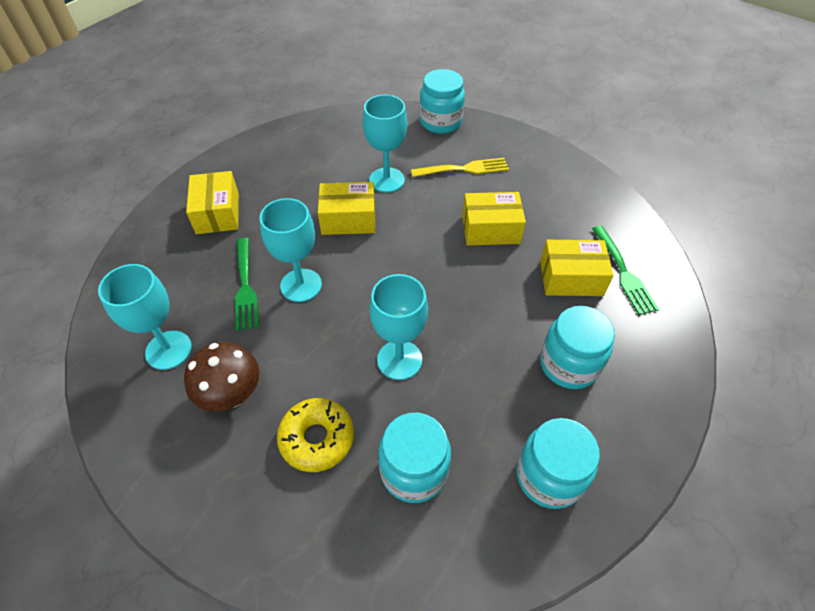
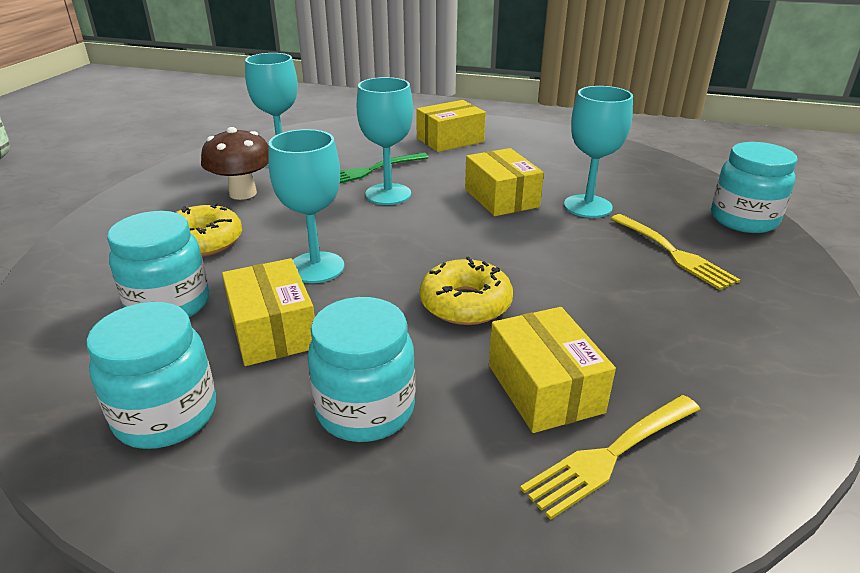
camera: 70 degrees right, 20 degrees down
yellow box [462,192,526,246] -> yellow box moved to [222,258,315,366]
green fork [592,226,659,315] -> yellow fork [520,395,700,520]
none -> yellow donut [420,257,513,325]

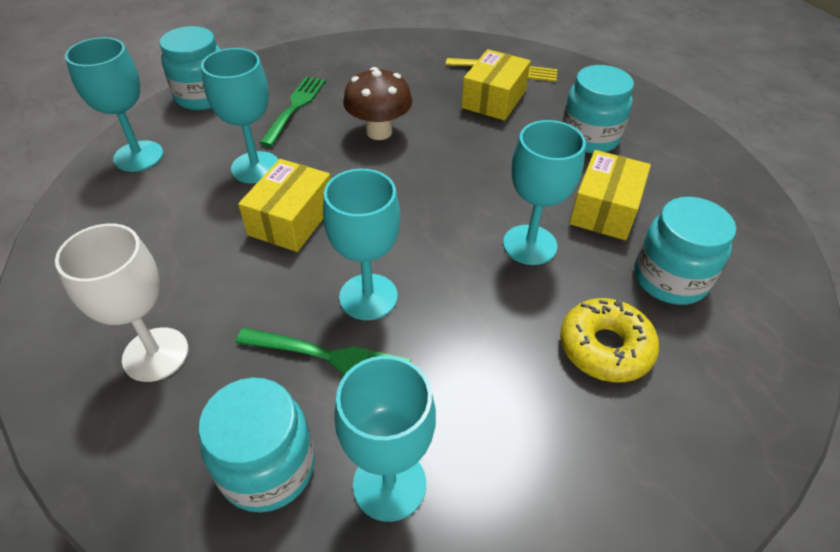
camera: 135 degrees left, 15 degrees up
turquoise jar [86,302,216,449] -> turquoise jar moved to [198,378,315,512]
brown mushroom [201,127,269,200] -> brown mushroom moved to [343,67,412,140]
yellow box [416,100,486,152] -> white goblet [55,223,188,382]
yellow donut [420,257,513,325] -> none
yellow fork [611,214,740,290] -> green fork [260,76,326,147]
none -> turquoise goblet [65,37,163,172]

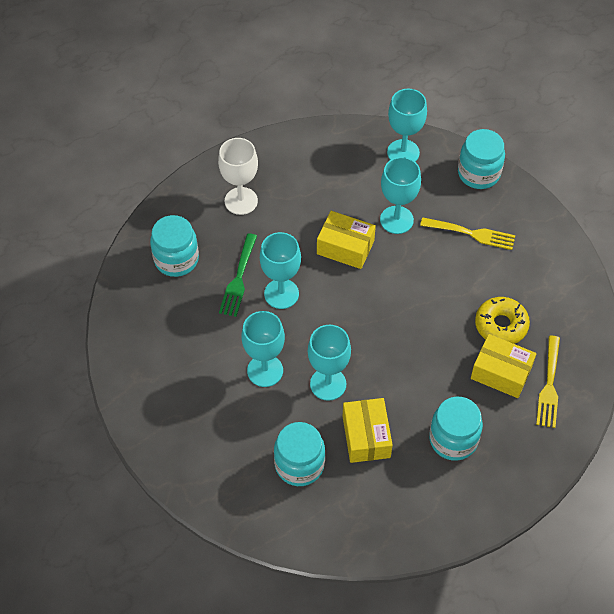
camera: 90 degrees right, 10 degrees up
green fork [260,76,326,147] -> yellow fork [420,217,515,250]
turquoise goblet [334,356,436,522] -> turquoise goblet moved to [241,311,285,387]
brown mushroom [343,67,412,140] -> none
yellow donut [560,298,659,382] -> yellow donut moved to [475,297,530,344]
yellow box [569,150,651,240] -> yellow box turned 60 degrees clockwise [343,398,393,463]

